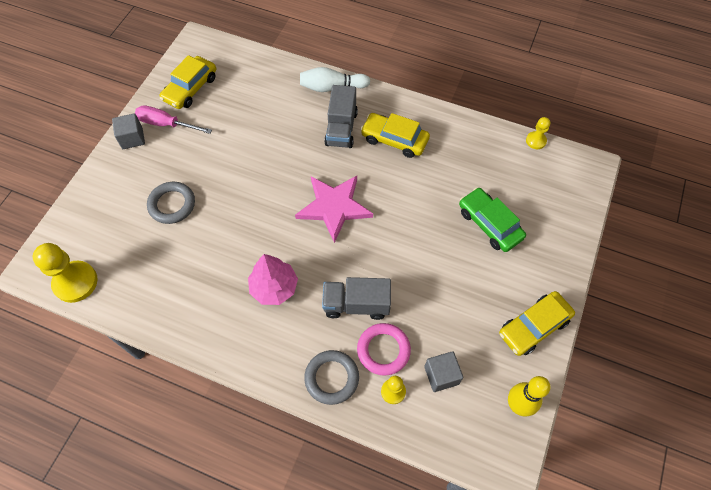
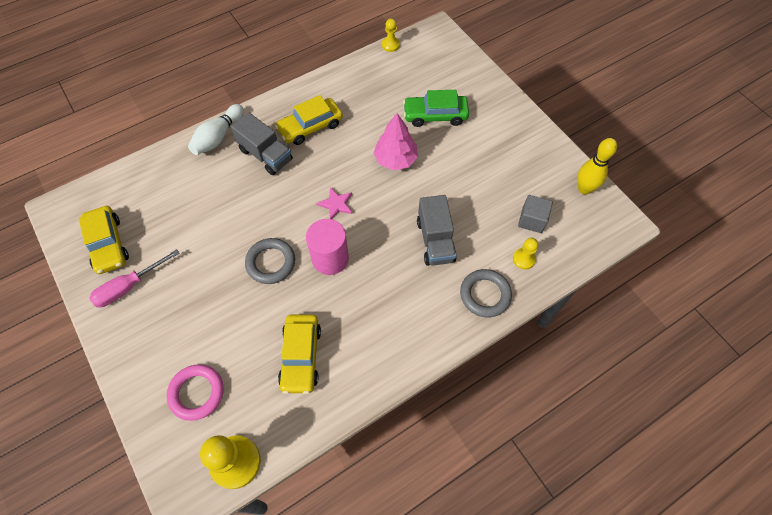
camera: 55 degrees left, 0 degrees up
grey cube [112,113,145,149] -> none
grey ring [147,182,195,224] -> grey ring moved to [245,238,295,284]
pink tree [248,254,298,305] -> pink tree moved to [374,113,418,170]
pink star [295,176,373,243] -> pink star [316,187,352,219], size x0.49
grey truck [322,277,391,320] -> grey truck turned 45 degrees counterclockwise [417,195,457,266]
pink ring [357,323,411,376] -> pink ring moved to [167,364,224,421]
yellow car [499,291,575,356] -> yellow car moved to [278,315,321,394]
none -> pink cylinder [306,219,349,275]

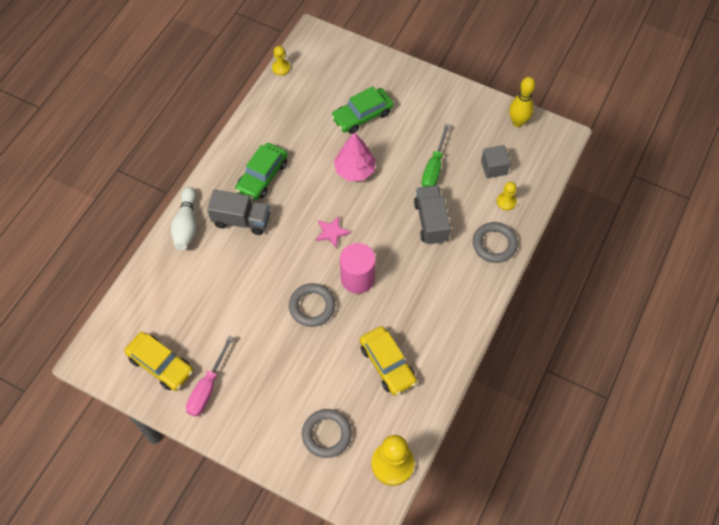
camera: 30 degrees left, 0 degrees up
pink ring [167,364,224,421] -> grey ring [302,409,352,458]
yellow car [275,95,343,145] -> green car [235,143,288,201]
grey truck [417,195,457,266] -> grey truck turned 150 degrees counterclockwise [414,185,451,244]
none -> green screwdriver [422,124,450,187]

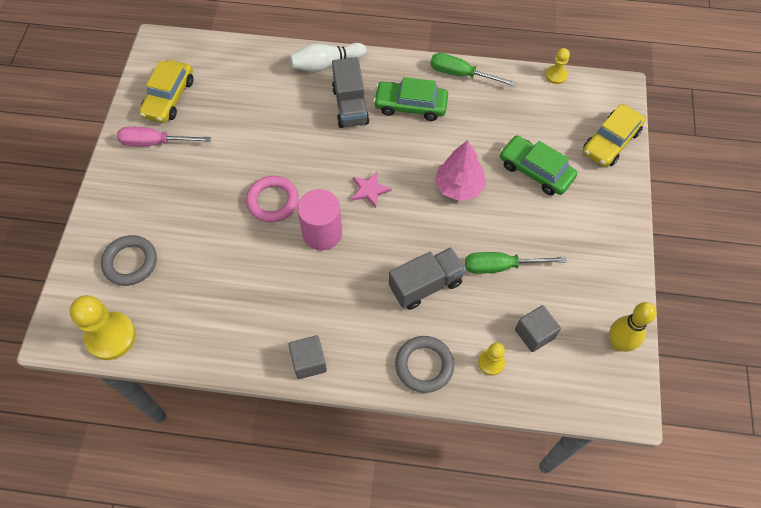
camera: 70 degrees right, 0 degrees up
grey ring [289,283,335,327] -> pink ring [246,176,299,222]
yellow car [360,326,417,396] -> yellow car moved to [583,104,646,167]
none -> grey cube [288,335,327,379]
none -> green screwdriver [430,53,516,86]

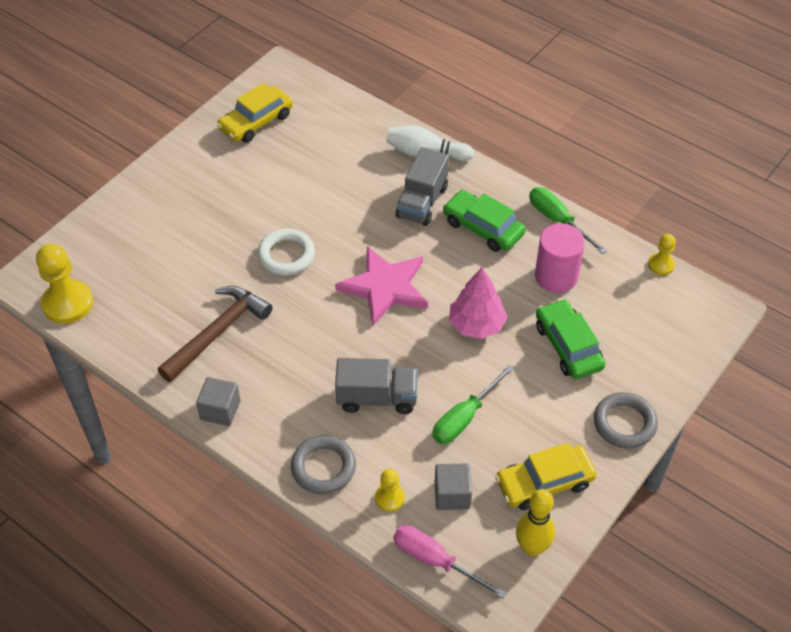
camera: 30 degrees right, 10 degrees down
grey ring [101,235,157,286] -> grey ring moved to [594,392,658,449]
pink screwdriver [117,126,211,146] -> pink screwdriver moved to [393,525,507,599]
pink ring [246,176,299,222] -> white ring [257,229,315,276]
pink cylinder [297,189,342,250] -> pink cylinder moved to [535,223,585,293]
pink star [352,172,392,208] -> pink star [335,246,428,326], size x2.04
green screwdriver [465,252,567,274] -> green screwdriver turned 75 degrees counterclockwise [432,365,514,444]
yellow car [583,104,646,167] -> yellow car moved to [495,443,597,510]
none -> brown hammer [158,286,272,382]

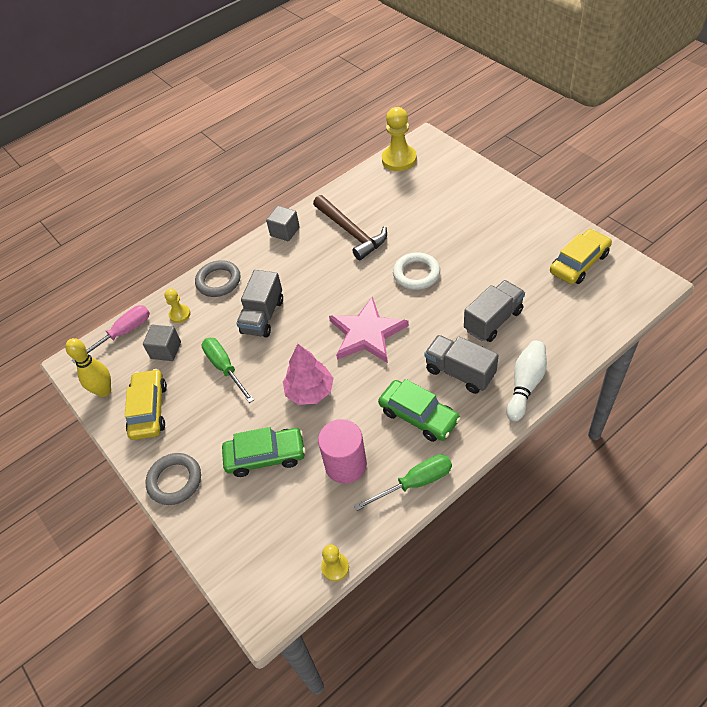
camera: 110 degrees right, 0 degrees up
yellow car [217,83,293,143] -> yellow car turned 75 degrees clockwise [550,229,612,284]
green car [443,190,526,252] -> green car turned 75 degrees clockwise [378,379,460,442]
none -> grey truck [464,280,525,342]

